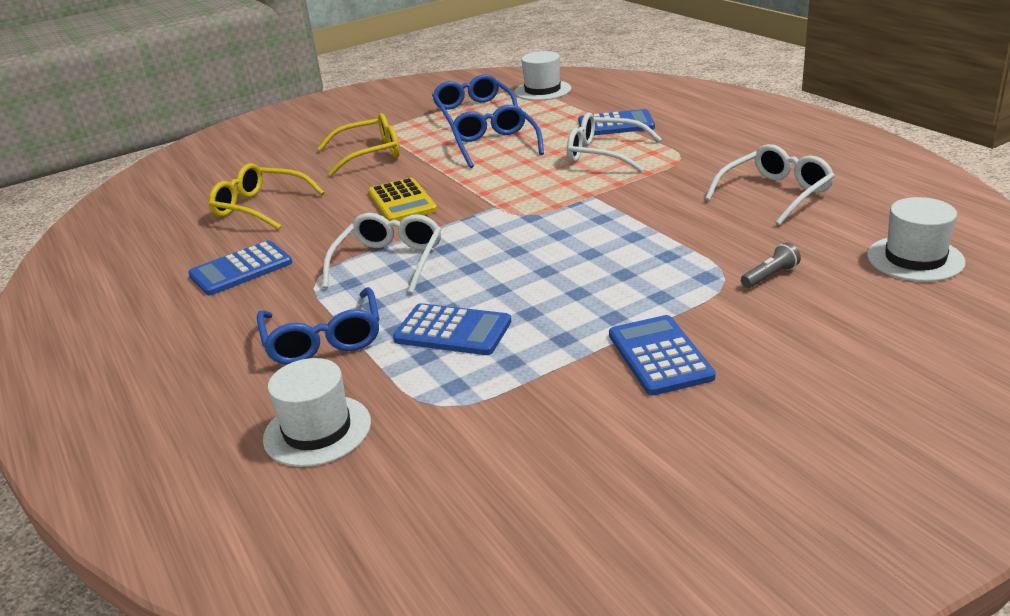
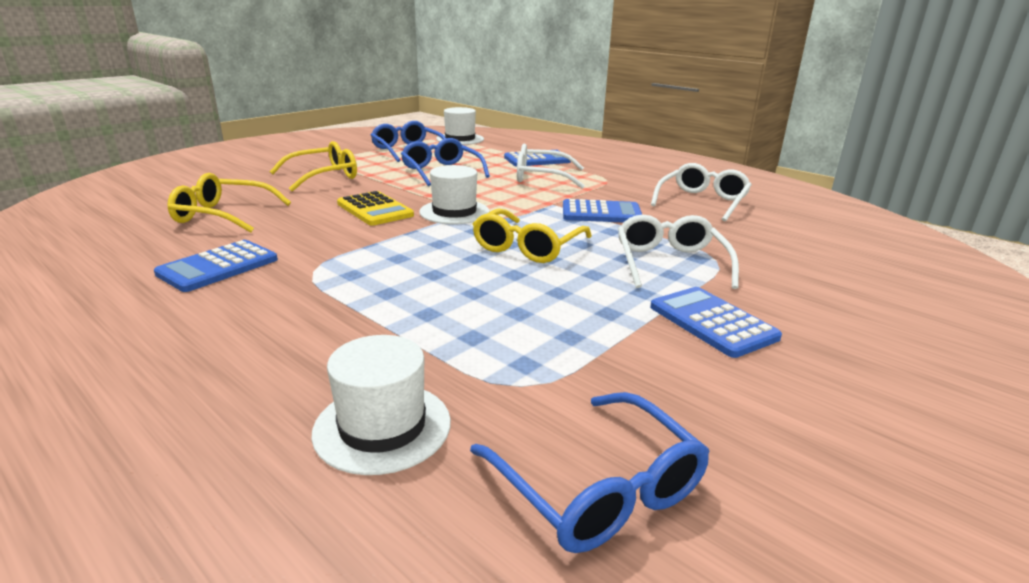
camera: 20 degrees left, 5 degrees down
blue glasses [257,287,380,365] -> blue glasses moved to [470,392,710,553]
white glasses [322,213,441,294] -> white glasses moved to [618,215,739,289]
blue calculator [393,303,511,355] -> blue calculator moved to [563,199,642,223]
grey flashlight [741,242,801,288] -> none
white hat [867,197,966,282] -> white hat moved to [419,165,489,224]
none -> yellow glasses [473,209,592,263]

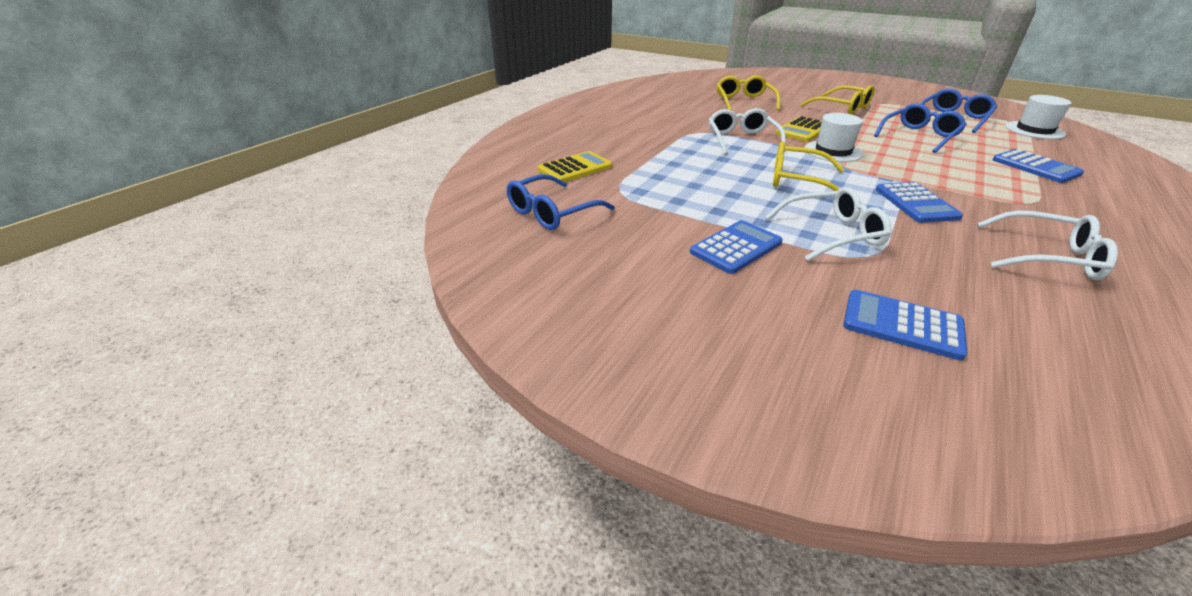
camera: 80 degrees right, 10 degrees up
blue calculator [154,240,278,292] -> blue calculator moved to [843,290,967,360]
white hat [311,335,451,475] -> yellow calculator [538,151,612,182]
white glasses [517,144,585,189] -> white glasses moved to [709,108,786,155]

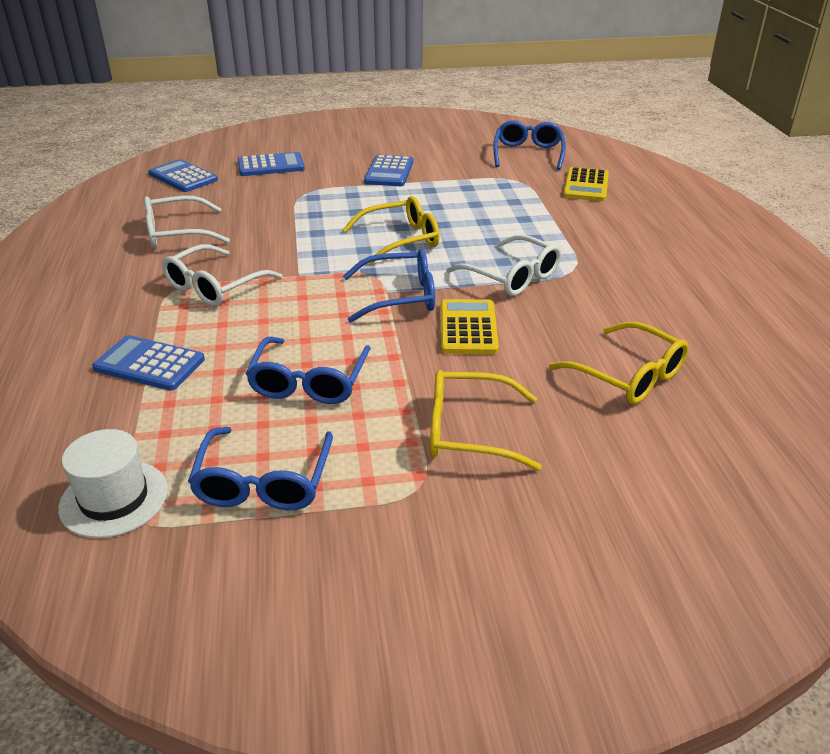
camera: 140 degrees right, 0 degrees up
white glasses [765,187,891,261] -> white glasses moved to [162,244,283,306]
white hat [805,113,863,162] -> blue glasses [343,249,435,323]
blue calculator [876,182,963,223] -> blue calculator moved to [148,159,218,192]

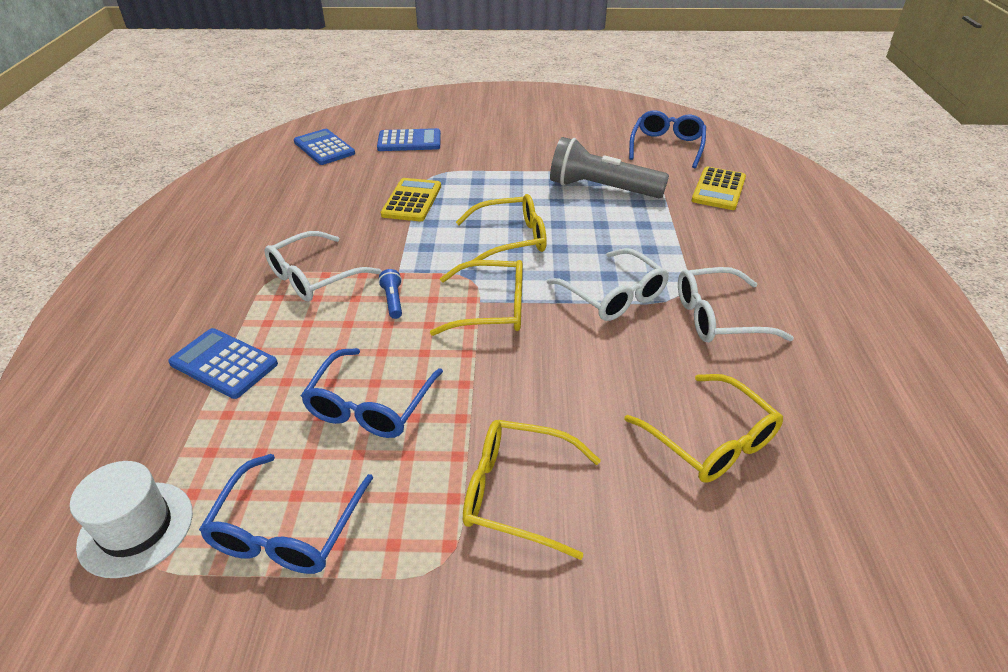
camera: 10 degrees right, 5 degrees up
white glasses [144,196,230,248] -> white glasses moved to [678,267,794,342]
blue glasses [343,249,435,323] -> yellow glasses [430,260,523,336]
blue calculator [364,155,413,186] -> none
yellow calculator [441,299,499,354] -> yellow calculator moved to [381,178,441,221]
none -> blue flashlight [378,269,402,319]
none -> grey flashlight [550,137,669,198]

